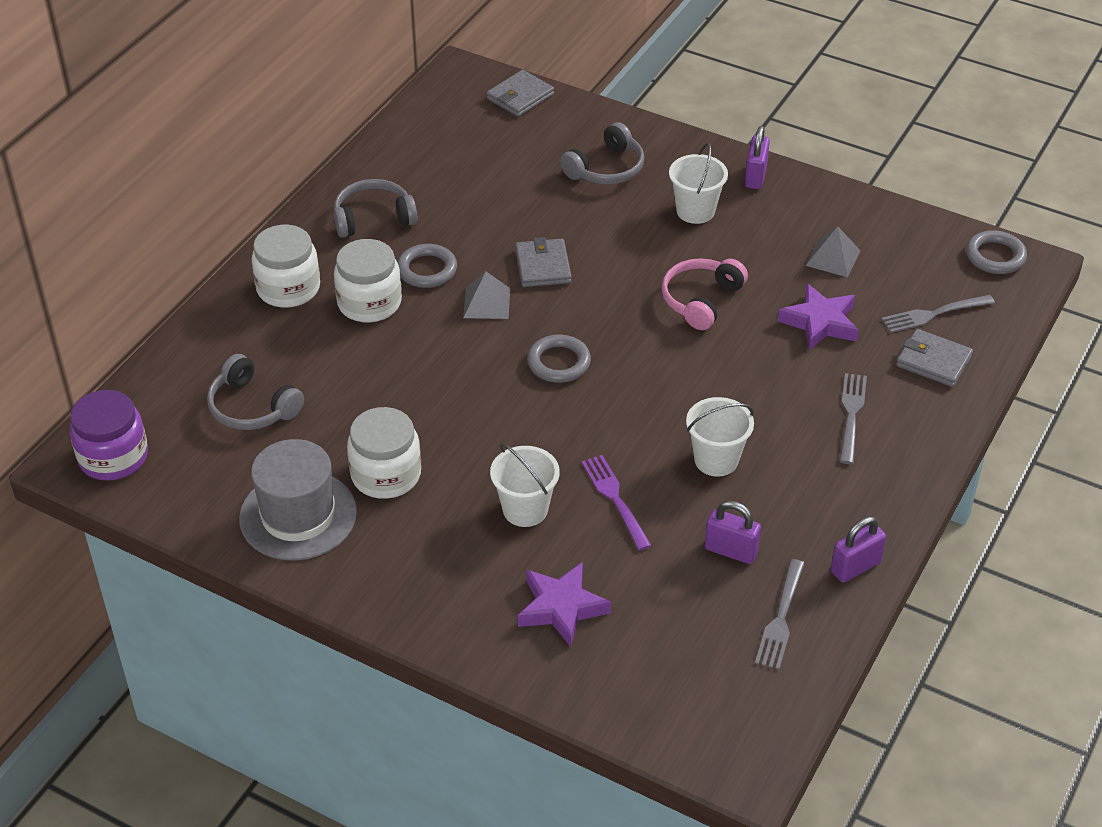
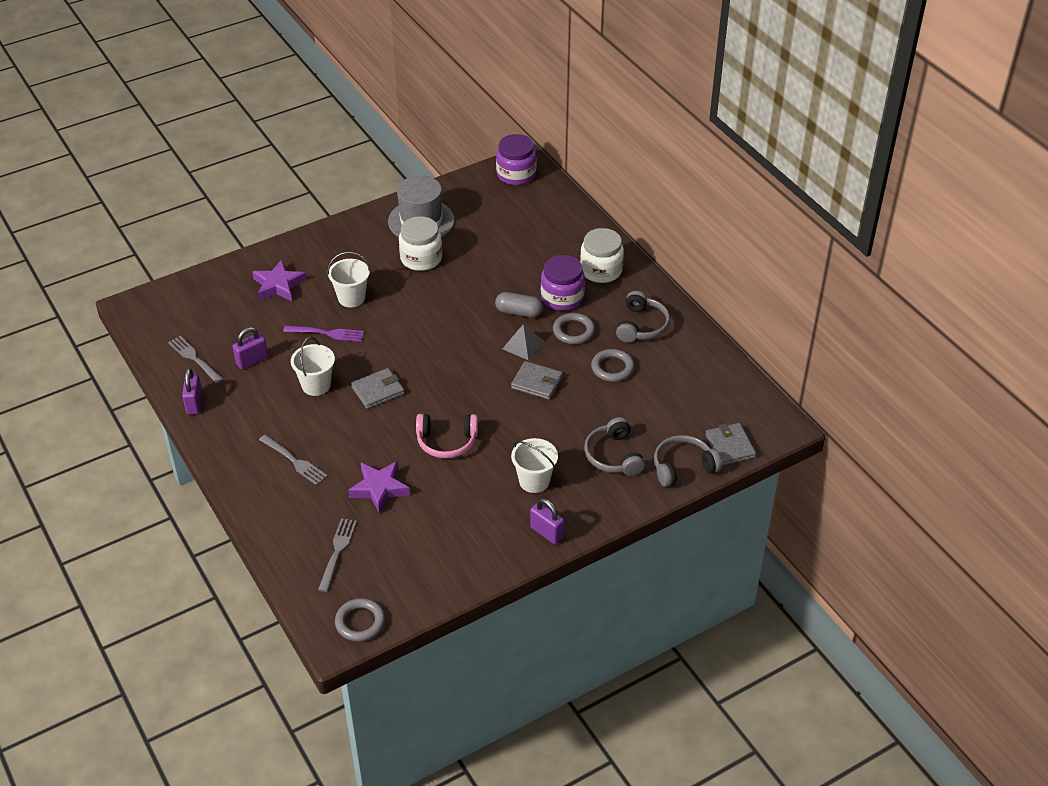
camera: 120 degrees right, 0 degrees up
grey headphones [207,354,304,430] -> grey headphones moved to [654,435,722,487]
white jar [334,239,402,322] -> purple jar [541,255,585,311]
grey ring [527,335,591,383] -> grey ring moved to [591,349,634,382]
pink headphones [662,258,748,330] -> pink headphones turned 120 degrees clockwise [416,414,478,458]
grey pyramid [805,226,861,277] -> none
grey wallet [896,329,973,387] -> grey wallet moved to [351,368,404,409]
none -> grey capsule [495,292,543,318]

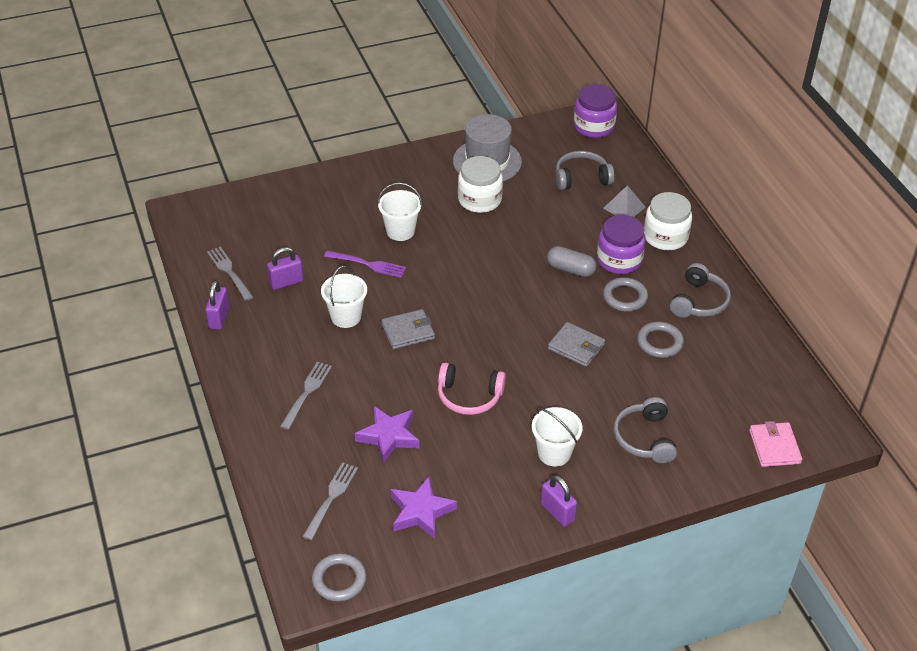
camera: 10 degrees right, 0 degrees up
purple star [252,259,306,301] -> purple star moved to [391,477,457,539]
grey fork [259,435,328,485] -> grey fork turned 120 degrees counterclockwise [280,361,332,430]
grey pyramid [502,324,544,360] -> grey pyramid moved to [603,185,645,217]
grey headphones [654,435,722,487] -> grey headphones moved to [556,151,615,190]
grey wallet [705,423,756,465] -> pink wallet [749,421,802,467]

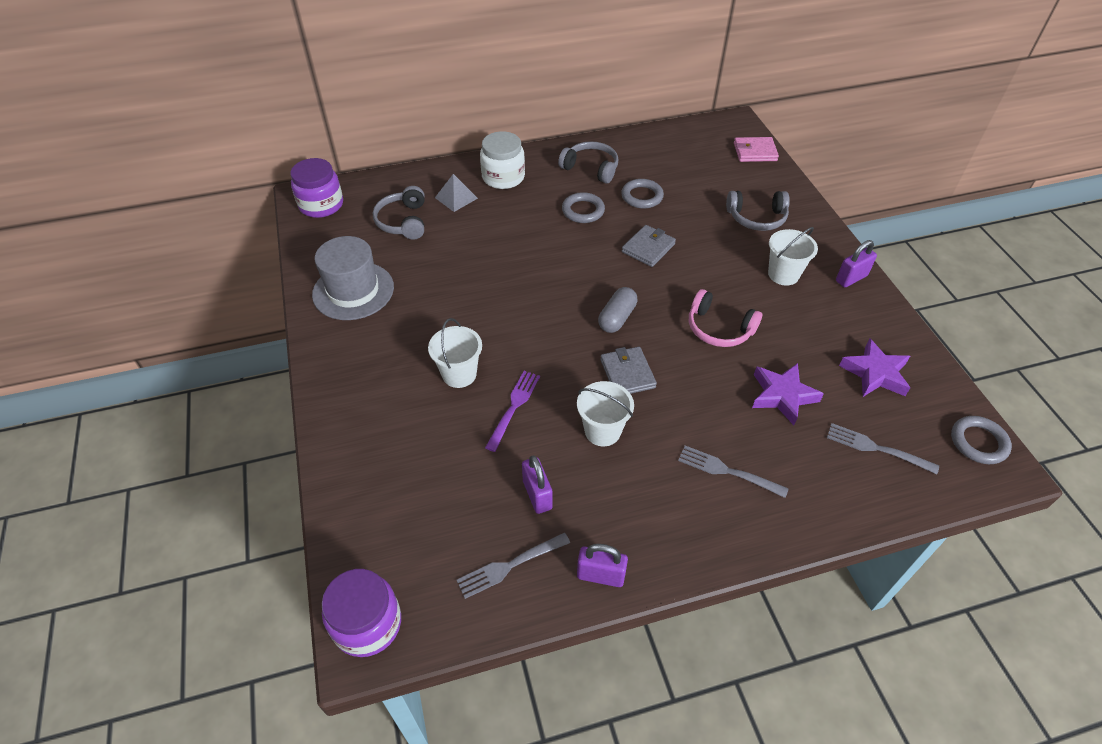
camera: 85 degrees left, 5 degrees up
pink headphones [438,363,506,415] -> pink headphones turned 105 degrees clockwise [689,289,762,347]
white jar [458,156,503,213] -> none
grey capsule [547,246,597,277] -> grey capsule moved to [598,287,637,333]
purple jar [597,215,646,274] -> purple jar moved to [322,569,401,657]

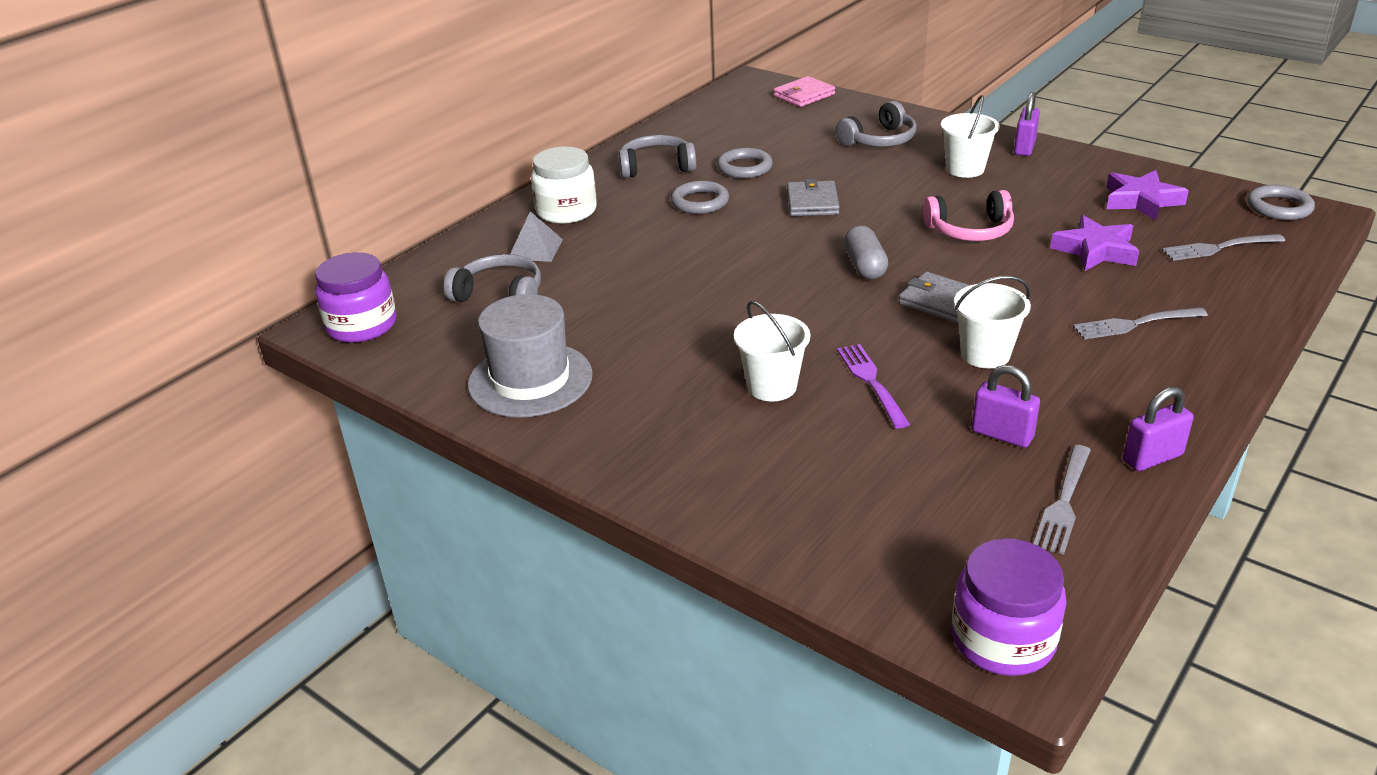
camera: 35 degrees left, 15 degrees down
grey headphones [373,186,425,239] -> grey headphones turned 150 degrees clockwise [444,254,541,302]

